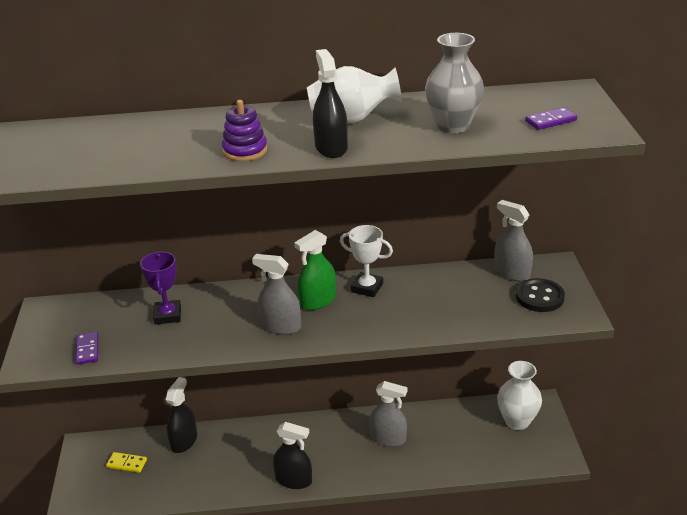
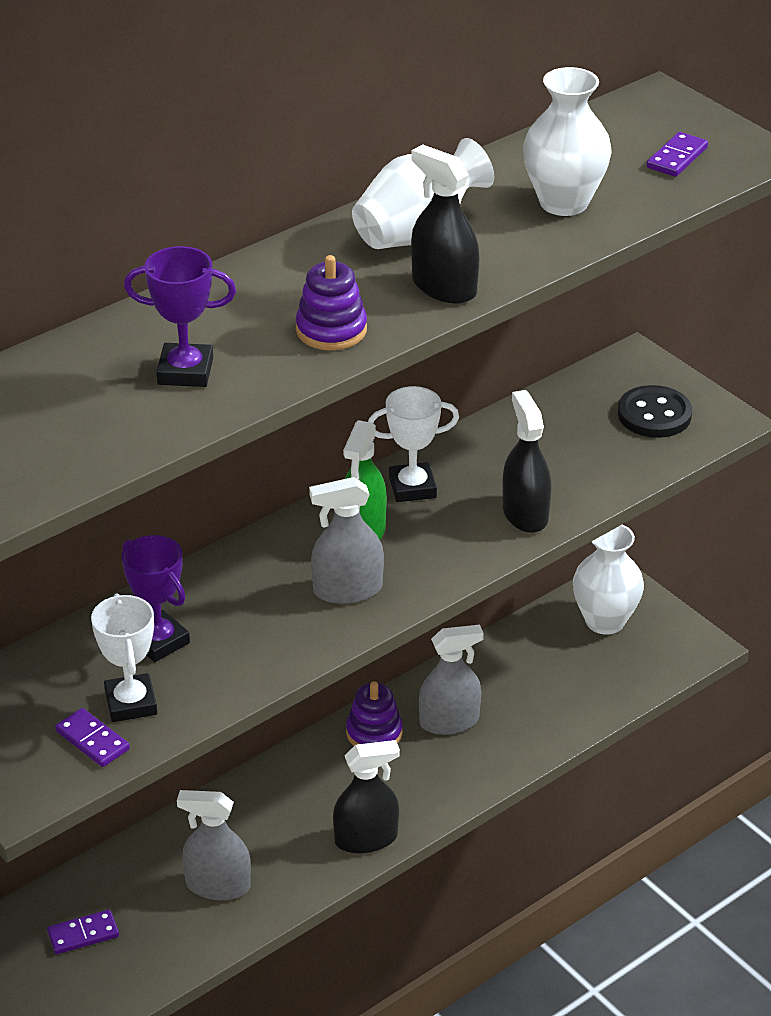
camera: 35 degrees left, 5 degrees up
yellow domino [106,452,147,473] -> purple domino [47,909,119,954]
black spray bottle [166,377,197,453] -> black spray bottle moved to [502,390,552,533]
grey vase [425,33,484,133] -> white vase [523,67,612,216]
grey spray bottle [494,200,533,281] -> grey spray bottle moved to [177,790,251,900]
none -> white trophy [91,593,157,722]
none -> purple trophy [124,246,236,387]
none -> purple stacking toy [346,681,402,746]

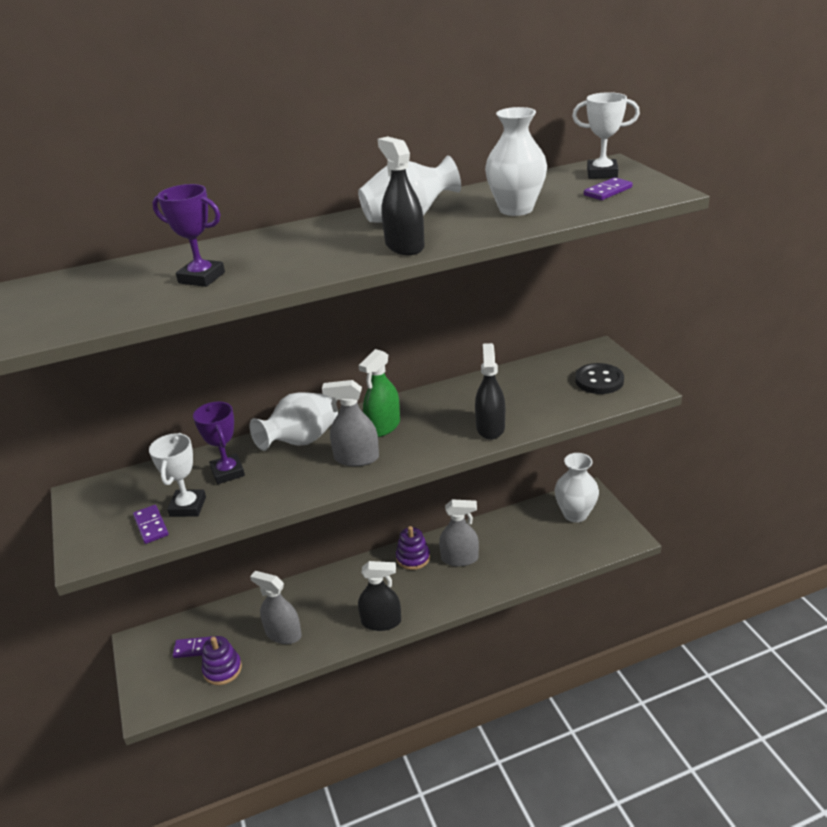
camera: 20 degrees right, 5 degrees down
purple stacking toy [296,255,367,350] -> purple stacking toy moved to [202,636,242,685]
white trophy [368,386,459,502] -> white trophy moved to [572,92,640,179]
none -> white vase [250,392,338,451]

